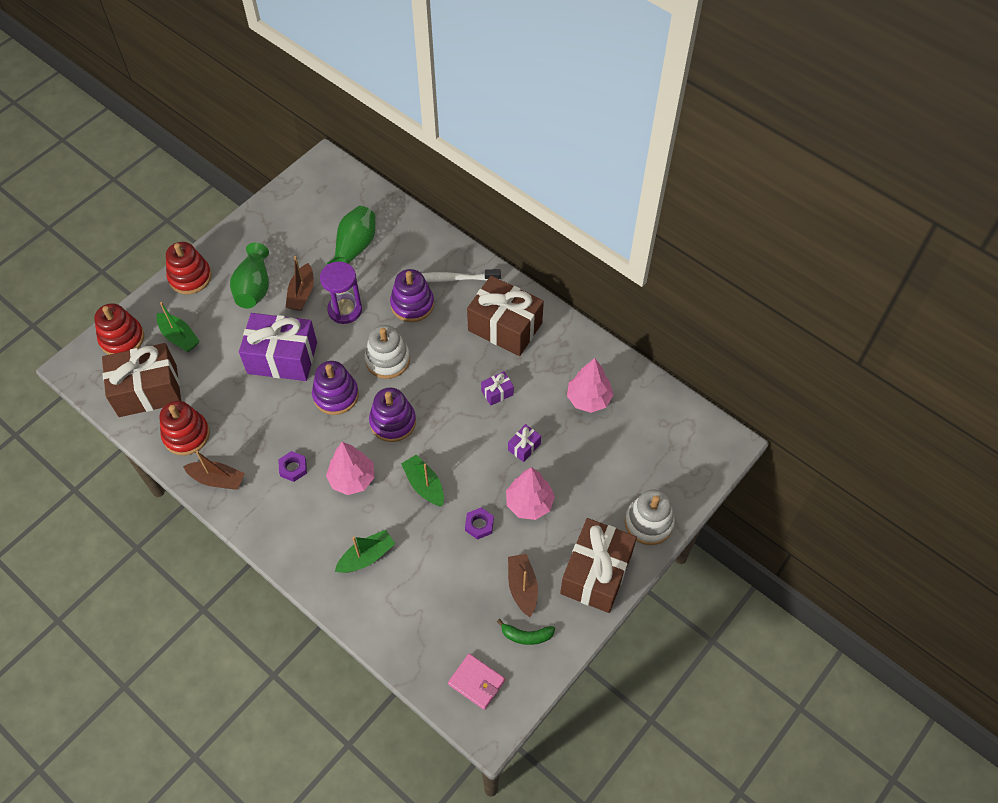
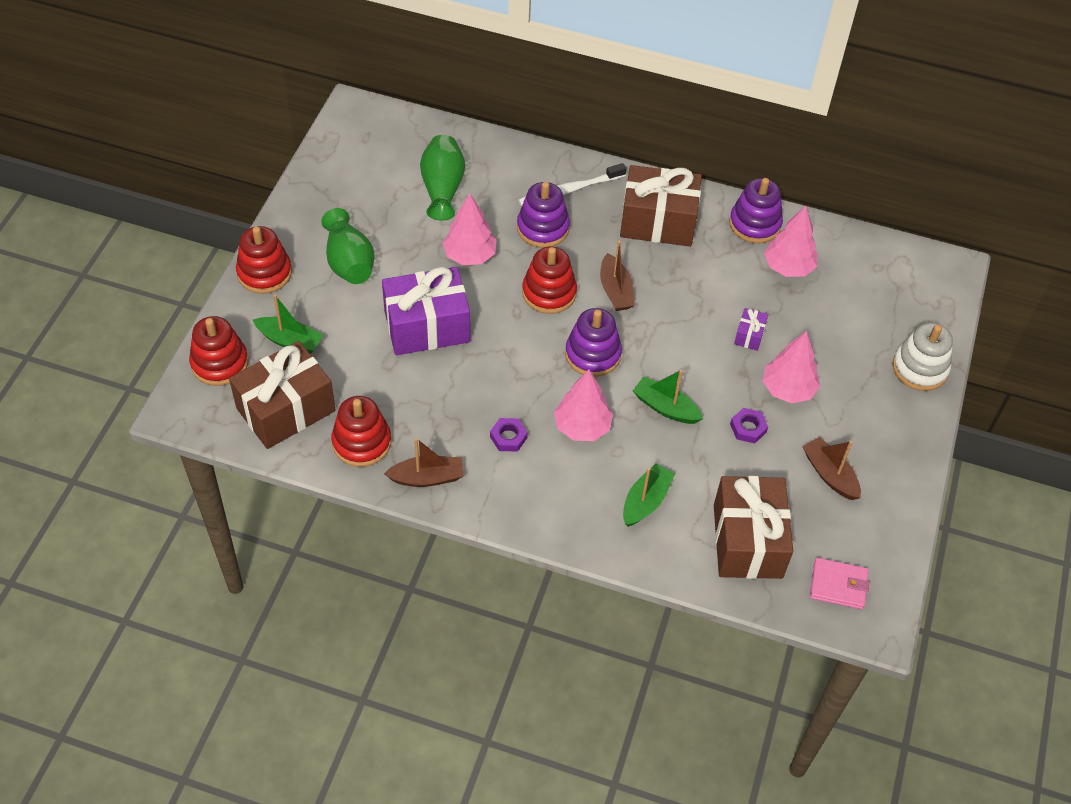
camera: 25 degrees left, 5 degrees down
brown boat [286,256,314,311] -> brown boat moved to [600,241,635,311]
purple stacking toy [312,361,359,415] -> purple stacking toy moved to [729,178,783,243]
purple hourglass [320,261,362,324] -> pink tree [442,193,497,265]
white stacking toy [365,325,410,379] -> red stacking toy [522,247,577,314]
purple gift [481,371,514,406] -> none
green banana [497,619,555,645] -> none
brown gift [560,518,637,613] -> brown gift moved to [714,476,793,579]

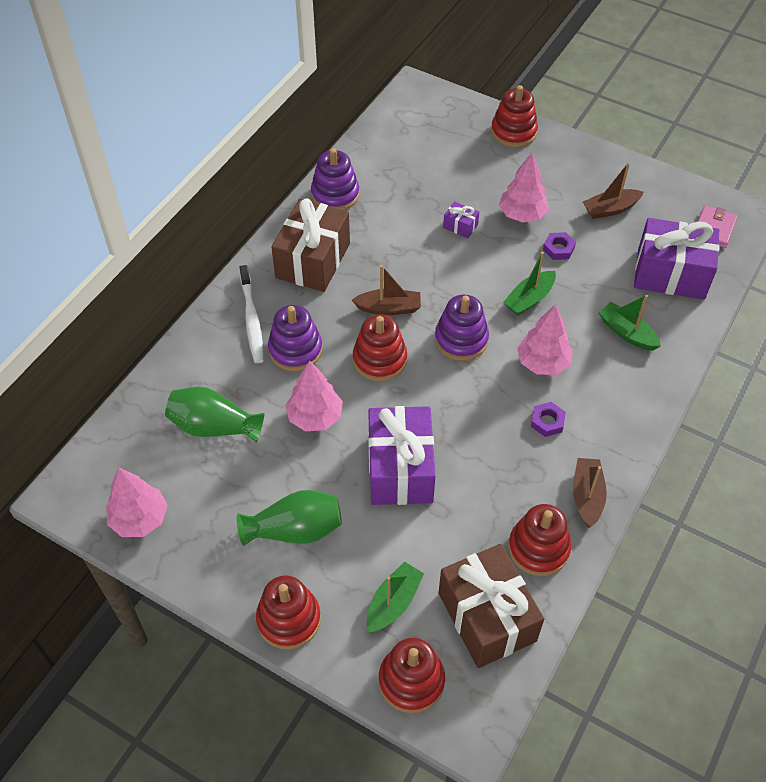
camera: 75 degrees left, 0 degrees up
brown gift [714,476,793,579] -> purple gift [634,218,720,300]
pink tree [764,206,817,277] -> pink tree moved to [106,467,168,537]
white stacking toy [893,323,953,391] -> red stacking toy [491,85,538,148]

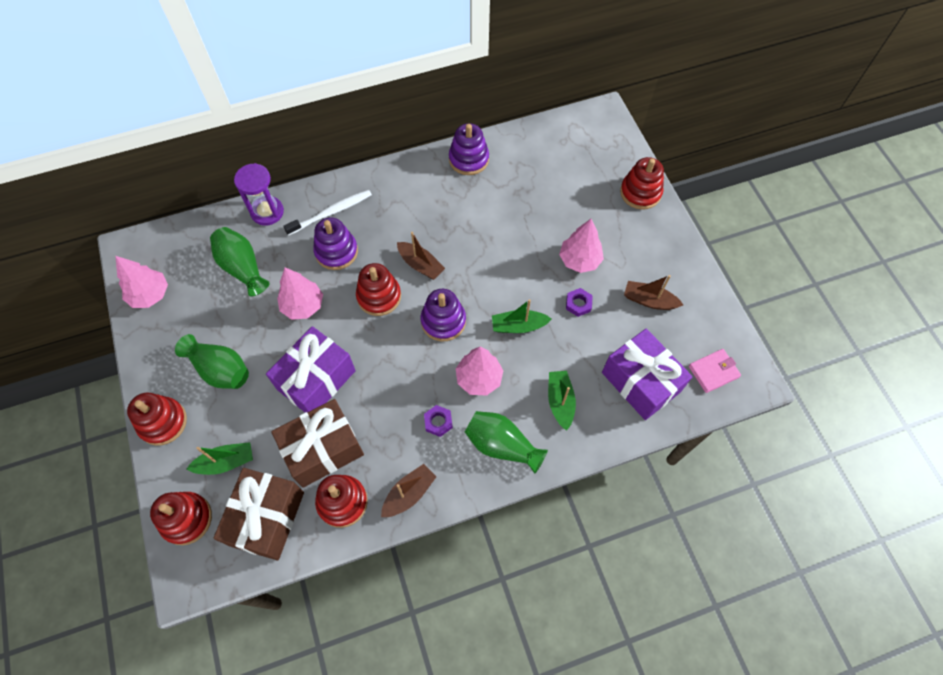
camera: 40 degrees right, 10 degrees up
white toothbrush [239,265,264,363] -> white toothbrush turned 150 degrees counterclockwise [283,190,372,236]
brown gift [271,198,350,292] -> brown gift moved to [271,399,364,488]
purple gift [443,201,479,238] -> none
none -> purple hourglass [234,163,284,226]
none -> green vase [465,411,548,474]

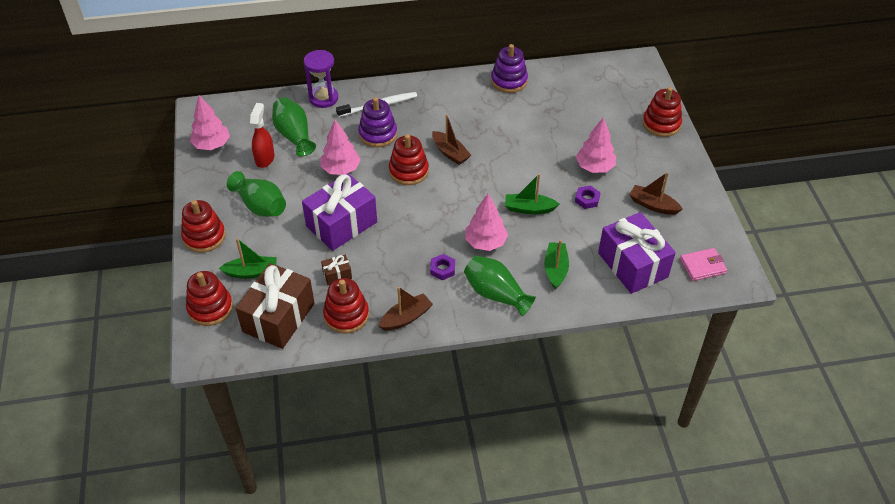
camera: 10 degrees right, 15 degrees down
brown gift [271,399,364,488] -> brown gift [321,255,352,285], size x0.42
purple stacking toy [421,289,466,341] -> none
none -> red spray bottle [250,103,274,168]

